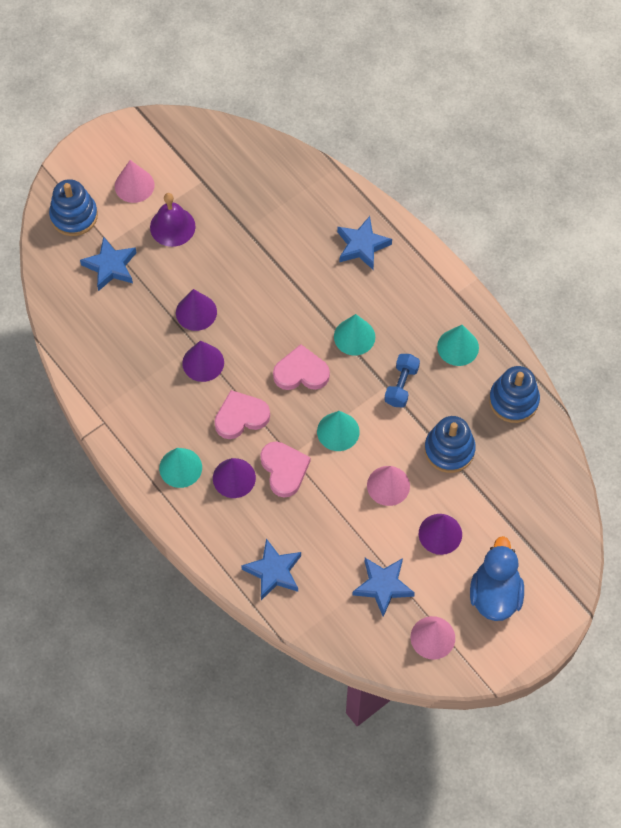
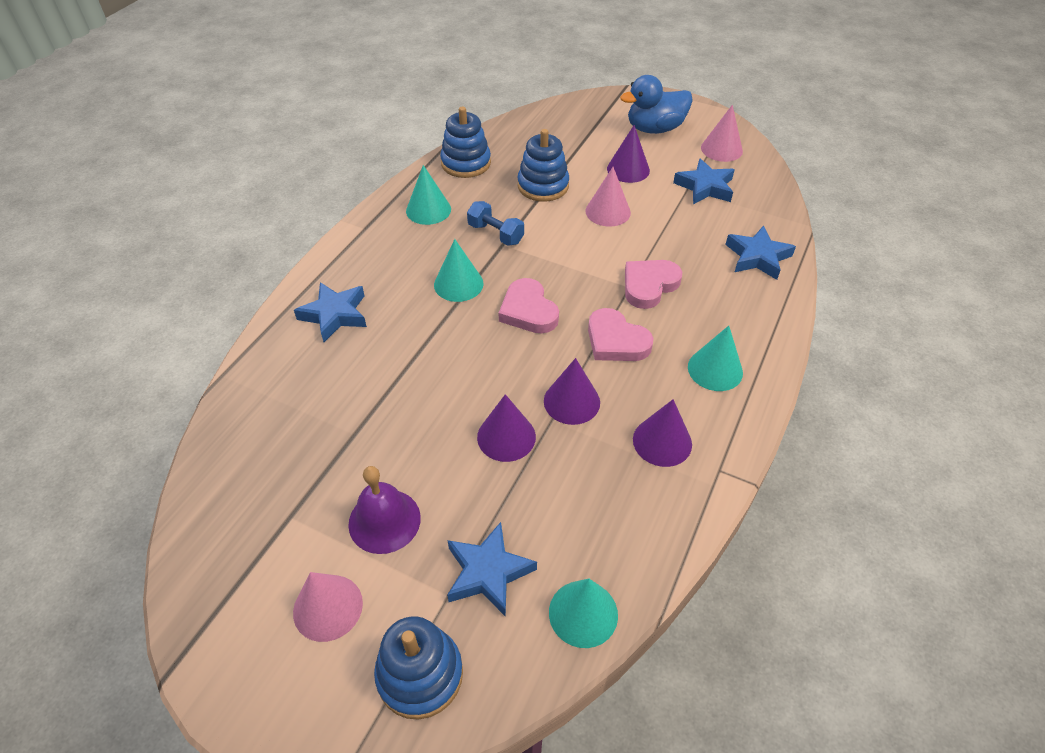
camera: 115 degrees left, 15 degrees down
purple cone [213,458,256,498] -> purple cone moved to [633,399,692,467]
turquoise cone [317,411,360,451] -> turquoise cone moved to [549,578,618,648]
blue dumbbell [384,354,420,407] -> blue dumbbell turned 45 degrees clockwise [467,201,524,246]

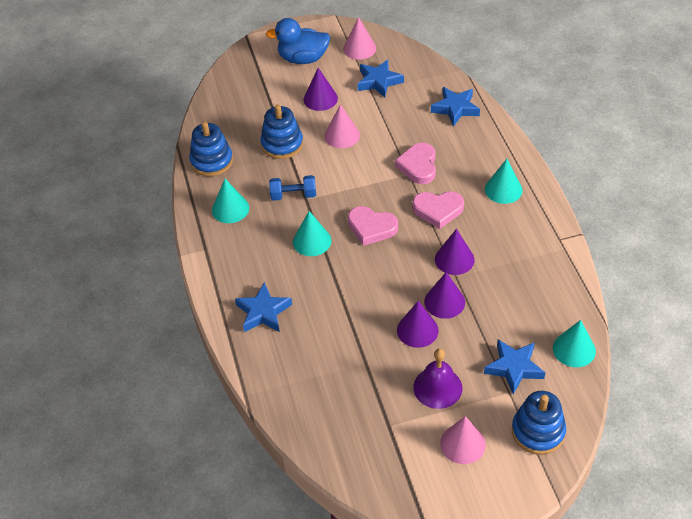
camera: 40 degrees left, 0 degrees up
blue duck [620,75,693,134] -> blue duck turned 60 degrees clockwise [266,18,330,64]
purple cone [633,399,692,467] -> purple cone moved to [397,301,439,348]

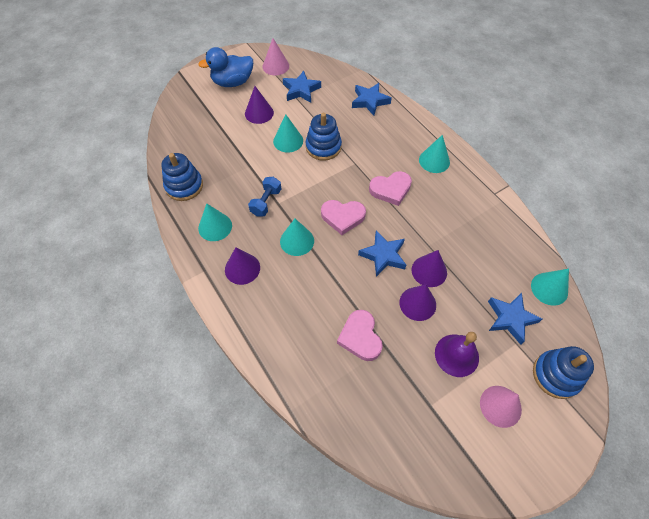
camera: 20 degrees left, 10 degrees up
blue star [235,282,292,332] -> blue star moved to [358,230,406,277]
blue stacking toy [260,105,303,159] -> blue stacking toy moved to [306,113,342,161]
blue dumbbell [269,175,316,201] -> blue dumbbell turned 45 degrees counterclockwise [248,177,281,217]
pink cone [324,104,360,148] -> turquoise cone [273,114,303,153]
pink heart [395,143,436,184] -> pink heart moved to [337,310,383,361]
purple cone [435,229,474,275] -> purple cone moved to [225,247,260,285]

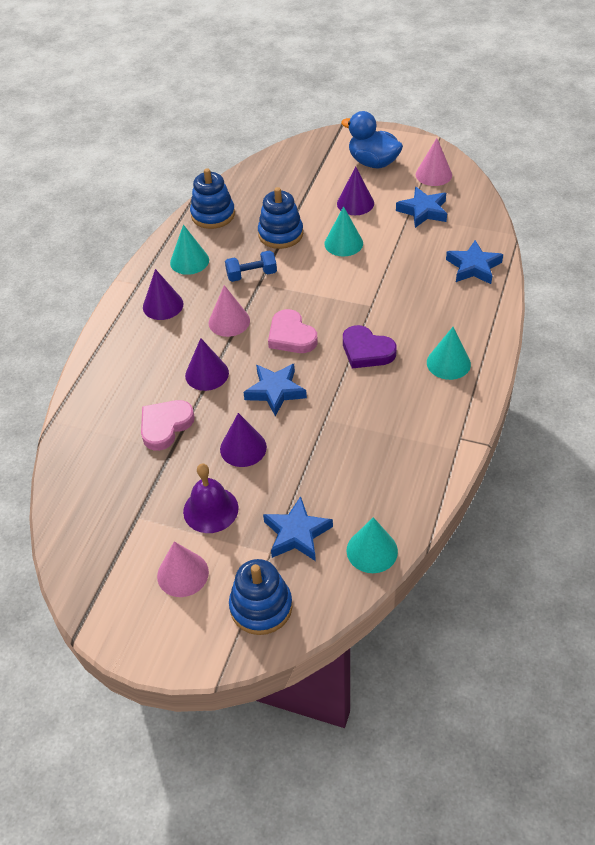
camera: 55 degrees right, 10 degrees down
turquoise cone [280,219,314,256] -> pink cone [209,285,250,337]
blue stacking toy [306,113,342,161] -> blue stacking toy moved to [258,187,303,249]
pink heart [369,171,412,206] -> purple heart [343,325,397,368]
purple cone [412,250,447,287] -> purple cone moved to [185,338,229,391]

